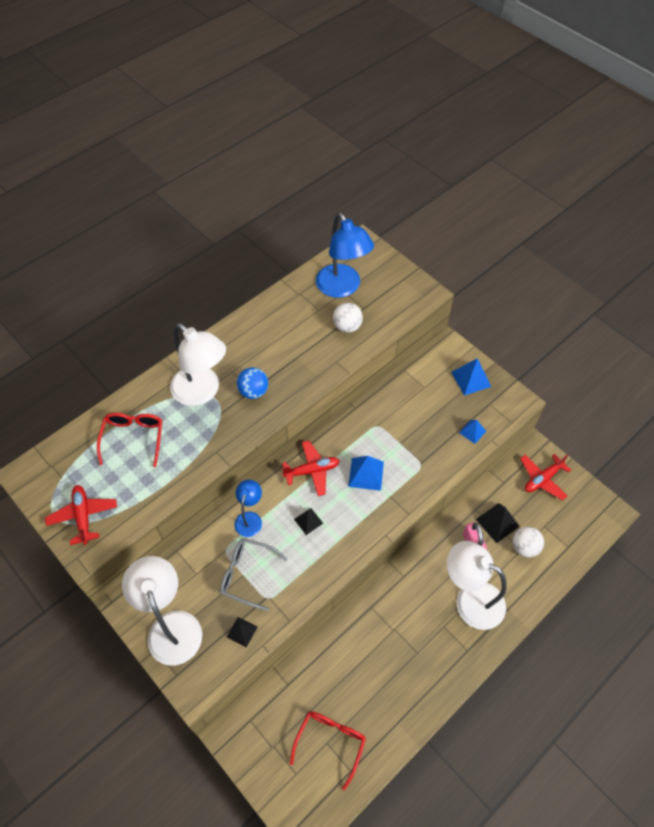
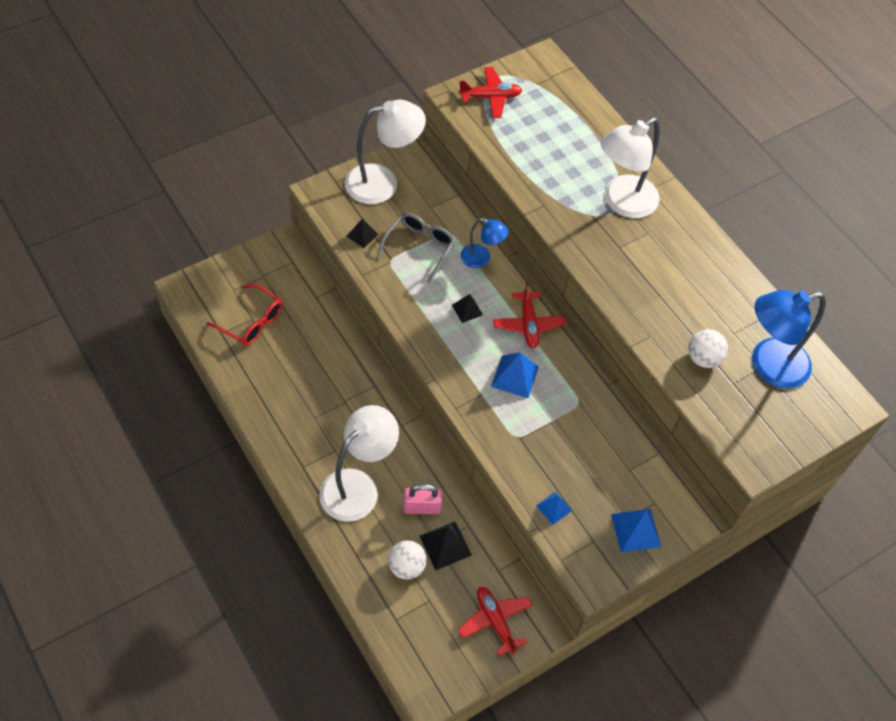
camera: 95 degrees right, 0 degrees up
red glasses [97,413,162,467] -> none
blue ball [237,367,268,399] -> none

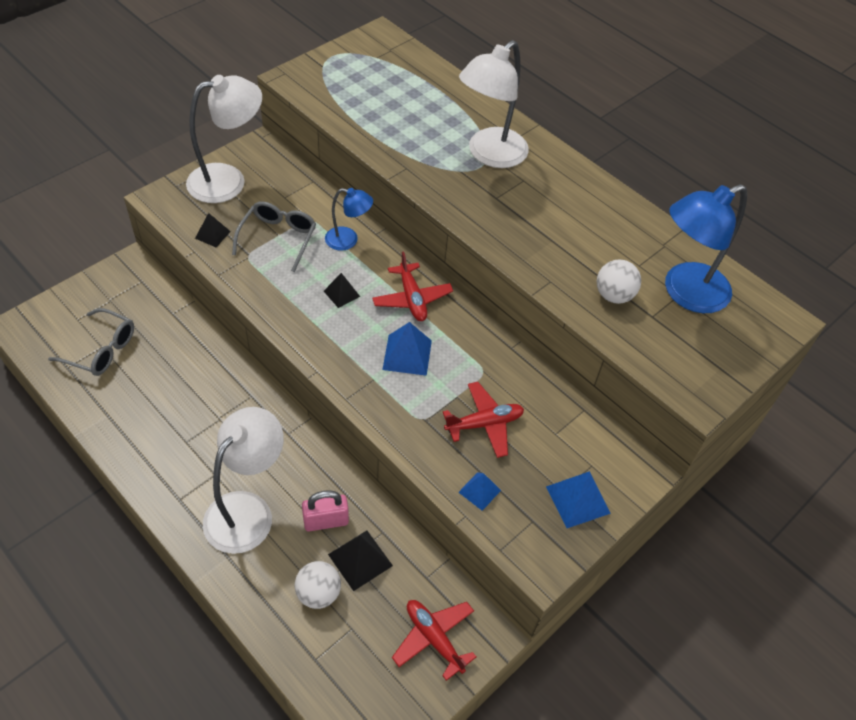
camera: 10 degrees left, 5 degrees down
red glasses [206,284,282,346] -> grey glasses [48,308,134,376]
red plane [458,67,522,118] -> red plane moved to [443,382,524,458]

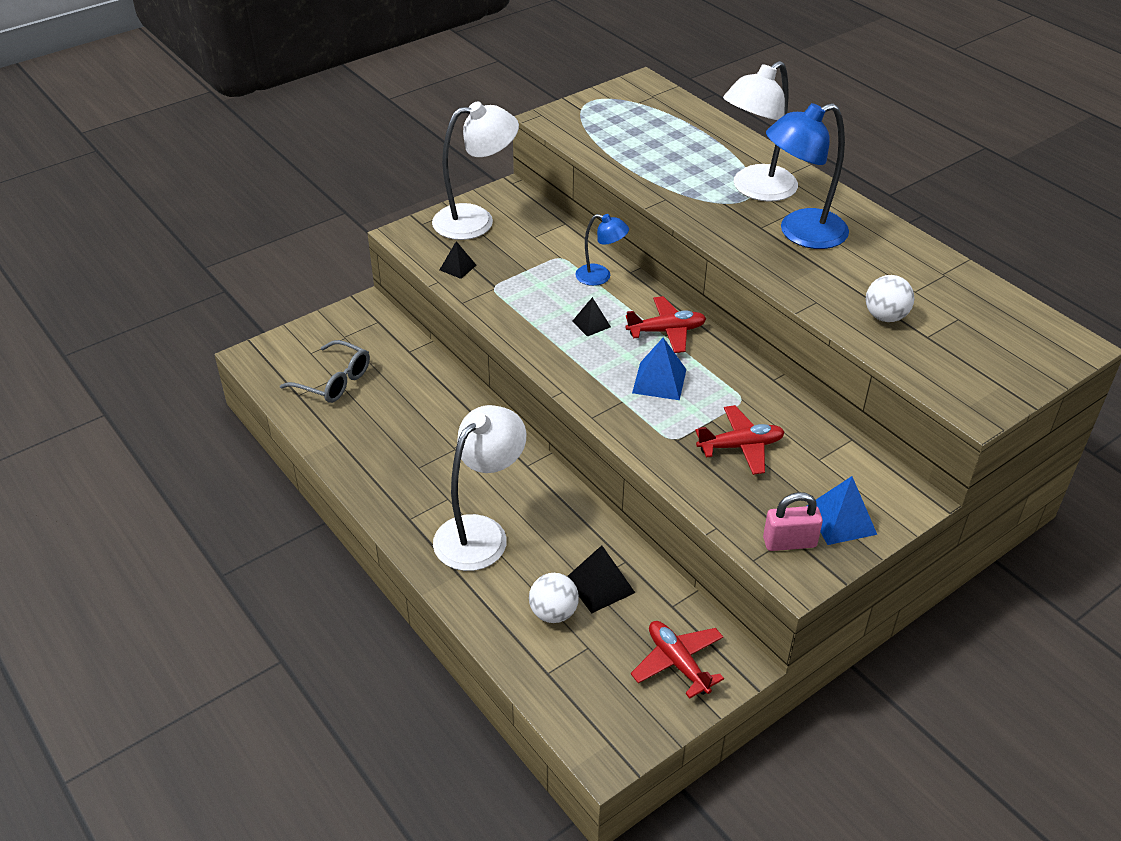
camera: 10 degrees right, 10 degrees down
grey glasses [232,201,316,272] -> none
pink padlock [302,490,349,532] -> pink padlock moved to [763,492,823,551]
red plane [372,251,453,321] -> red plane turned 90 degrees counterclockwise [626,296,706,353]
blue pyramid [458,472,501,511] -> none
blue lamp [665,184,747,313] -> blue lamp moved to [766,103,849,249]

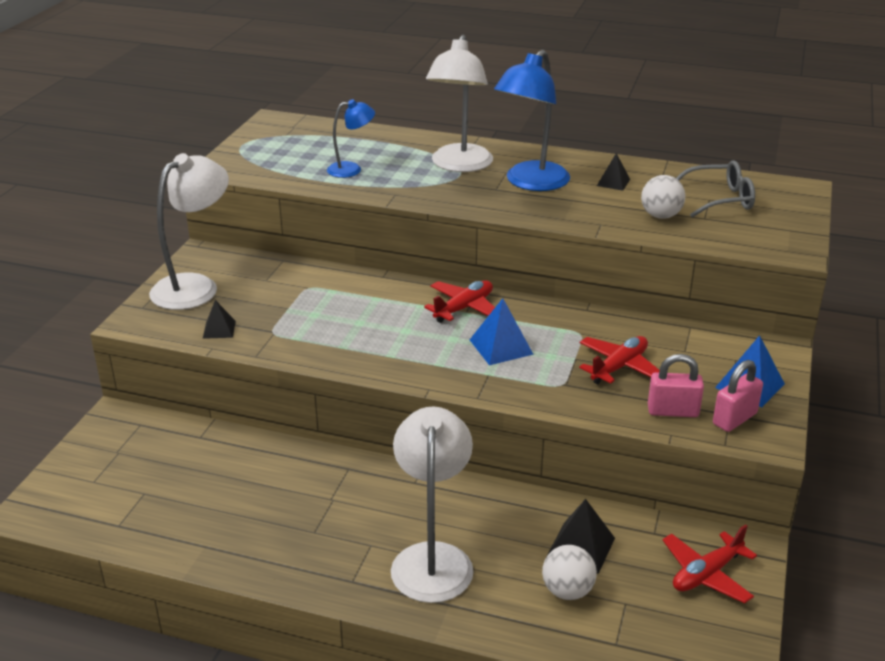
camera: 35 degrees left, 10 degrees down
grey glasses [280,340,370,403] -> grey glasses moved to [676,160,755,218]
black pyramid [572,297,611,337] -> black pyramid moved to [597,153,630,191]
blue lamp [575,214,629,286] -> blue lamp moved to [327,99,375,178]
red plane [631,621,724,699] -> red plane turned 60 degrees counterclockwise [662,524,757,603]
none -> pink padlock [648,354,704,417]

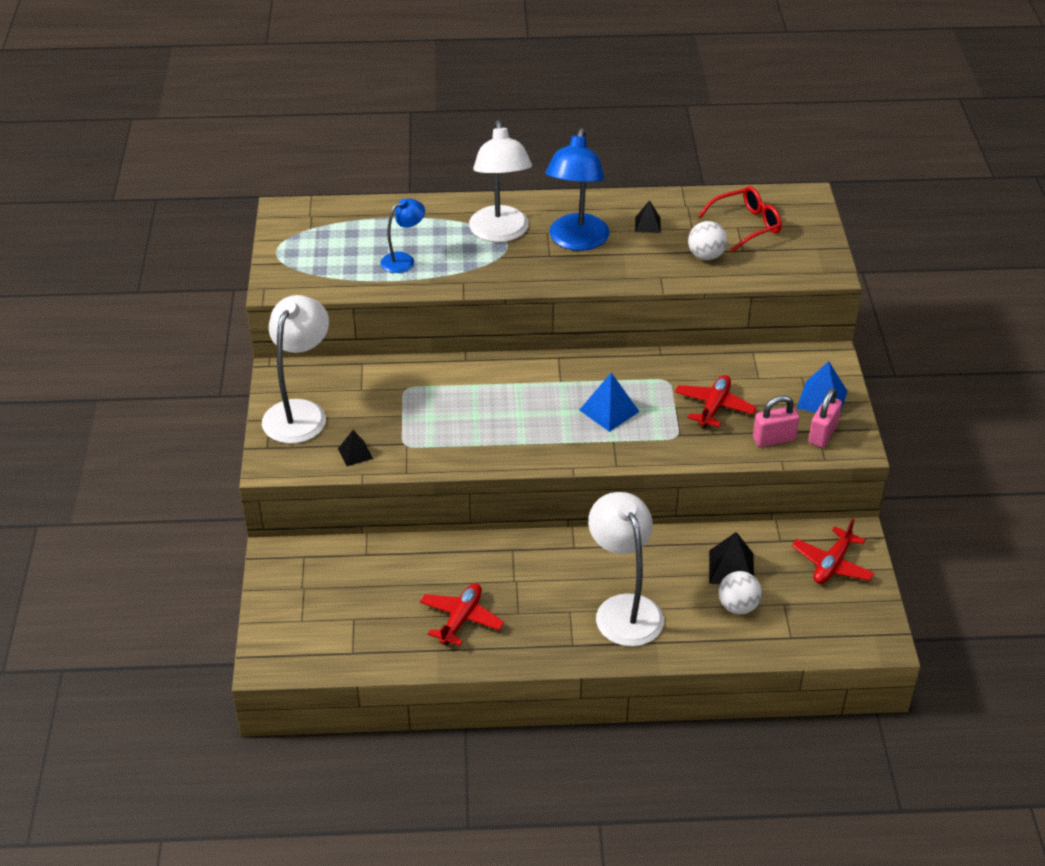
camera: 20 degrees left, 10 degrees up
red plane [424,280,495,323] -> red plane moved to [420,583,504,646]
grey glasses [676,160,755,218] -> red glasses [698,186,782,252]

